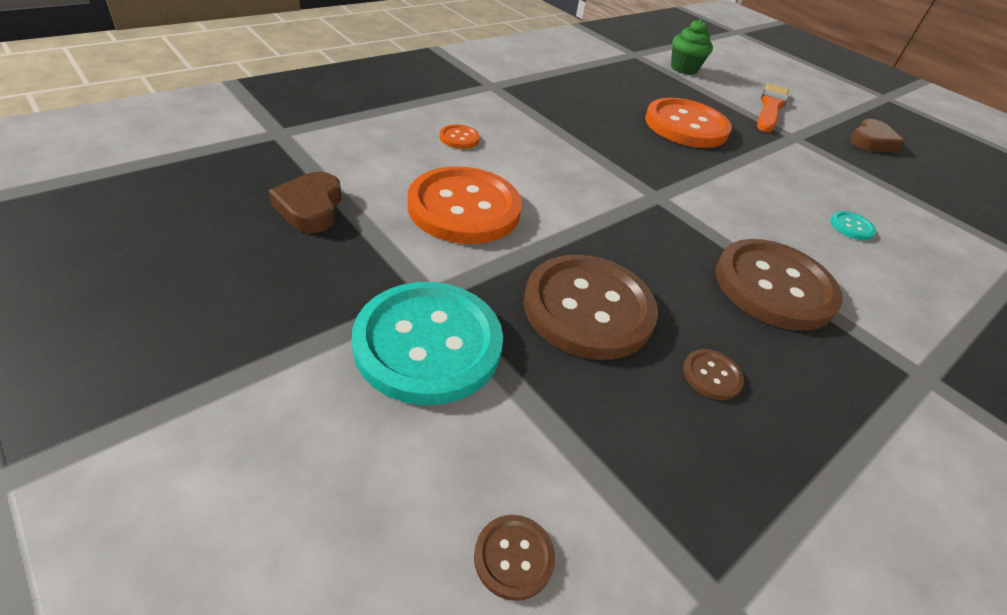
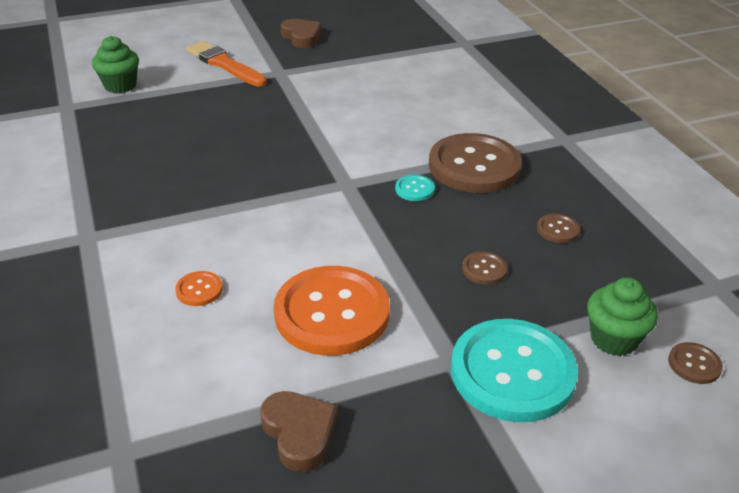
camera: 65 degrees left, 5 degrees down
brown heart [269,172,342,233] -> brown heart turned 135 degrees counterclockwise [260,391,338,472]
brown button [524,255,658,360] -> brown button [462,251,507,285], size x0.41
orange button [645,98,732,148] -> none
turquoise button [830,211,876,240] -> turquoise button moved to [395,175,435,201]
none -> green cupcake [587,277,658,356]

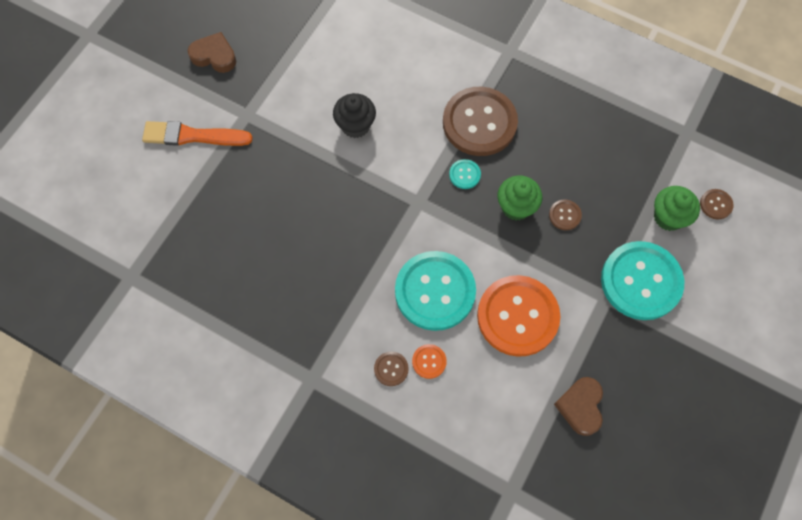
camera: 40 degrees left, 30 degrees up
green cupcake [92,36,139,93] -> green cupcake moved to [498,175,542,220]
brown heart [260,391,338,472] -> brown heart turned 105 degrees counterclockwise [554,377,603,436]
brown button [537,213,580,243] -> brown button moved to [374,351,409,386]
none -> black cupcake [333,93,376,138]
none -> turquoise button [395,251,476,331]

